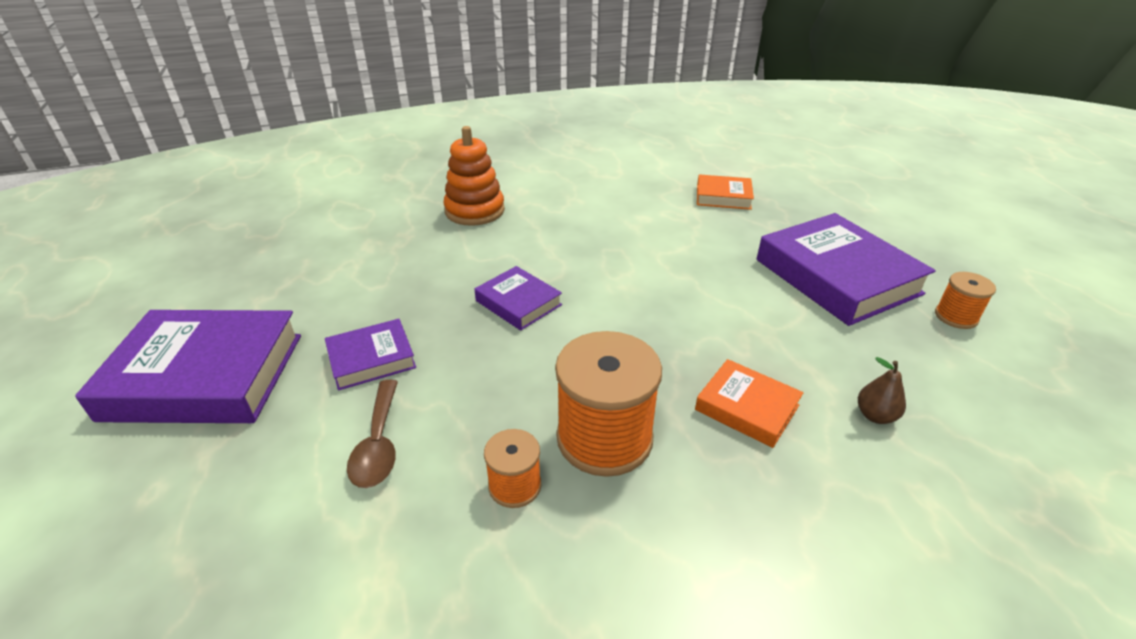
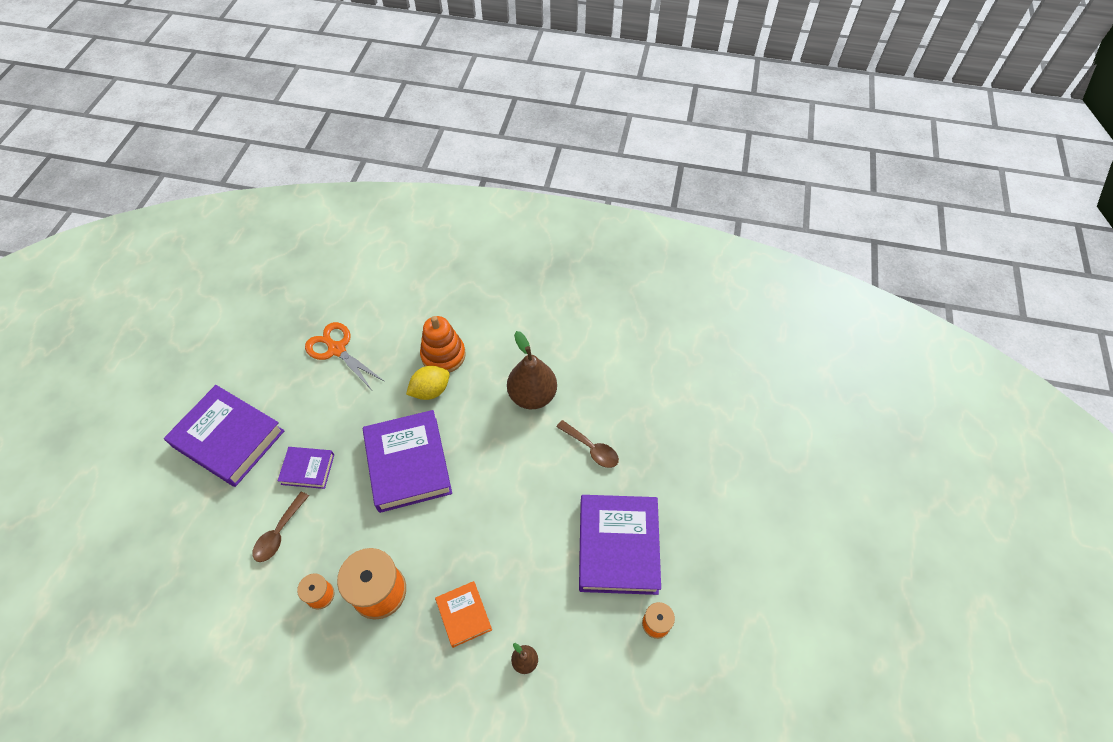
camera: 30 degrees right, 20 degrees up
purple book [475,266,562,330] -> purple book [363,410,452,513], size x1.94
orange book [697,174,754,210] -> none
none -> orange scissors [305,322,384,390]
none -> yellow lemon [406,366,450,400]
none -> brown pear [507,331,557,409]
none -> brown spoon [557,420,619,468]

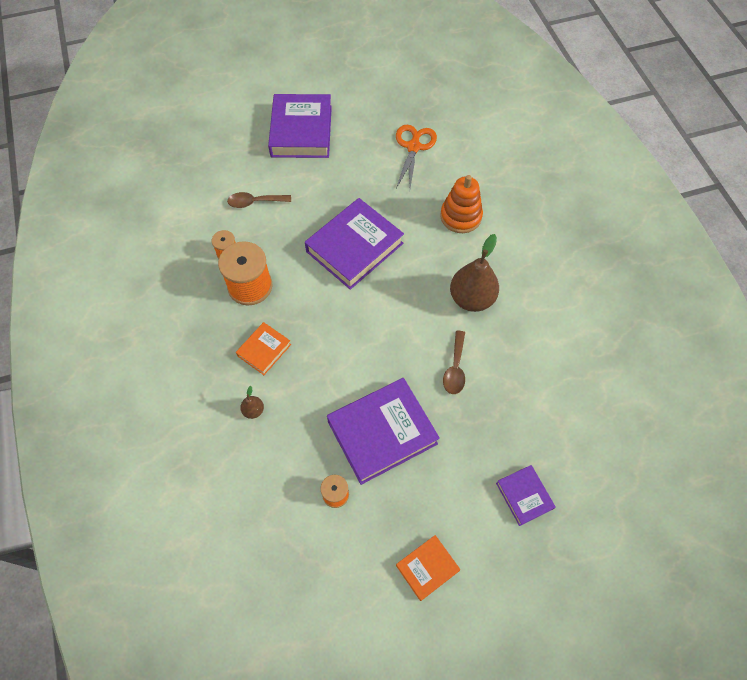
camera: 60 degrees right, 5 degrees up
purple book [278,447,334,489] -> purple book moved to [496,465,556,526]
yellow lemon [406,366,450,400] -> none
none -> orange book [396,535,460,601]

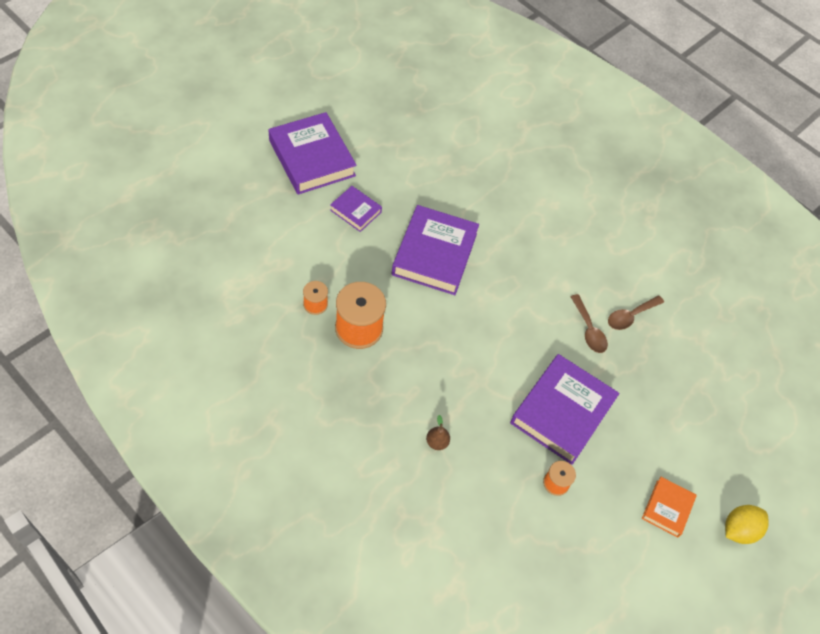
camera: 35 degrees left, 5 degrees down
brown spoon [227,192,291,208] -> brown spoon moved to [608,296,664,330]
orange book [236,322,291,375] -> none
orange scissors [396,125,437,188] -> none
orange stacking toy [440,175,483,233] -> none
brown pear [450,234,499,312] -> none
purple book [496,465,556,526] -> purple book moved to [330,186,382,232]
none -> yellow lemon [725,505,769,544]

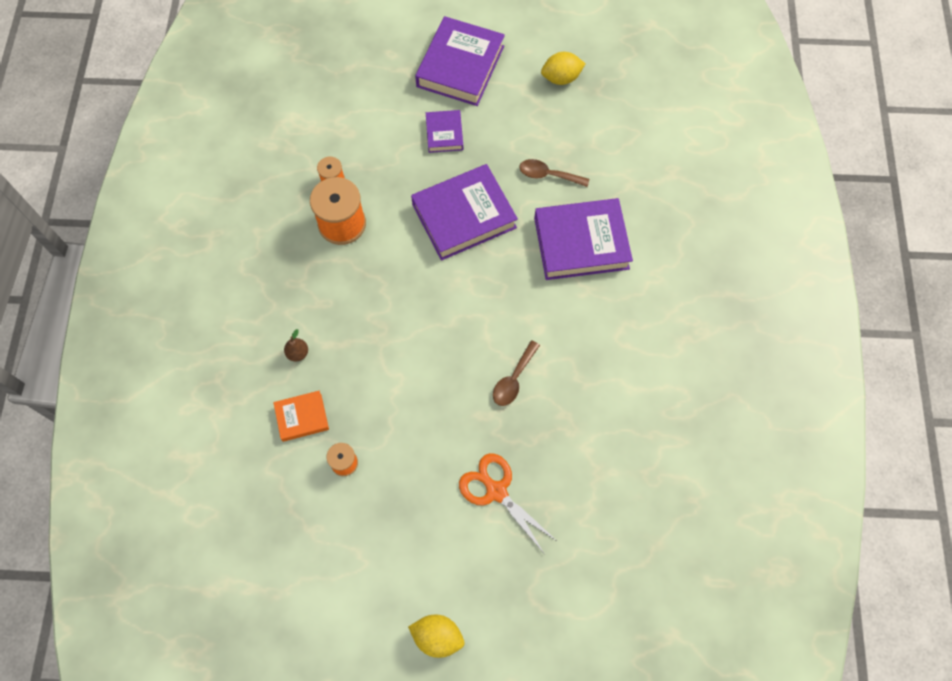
camera: 55 degrees right, 10 degrees up
purple book [510,354,619,465] -> purple book moved to [534,198,633,280]
brown spoon [608,296,664,330] -> brown spoon moved to [520,159,589,187]
orange book [642,477,697,538] -> orange book moved to [273,391,329,442]
none -> orange scissors [459,453,558,553]
none -> yellow lemon [541,52,585,85]

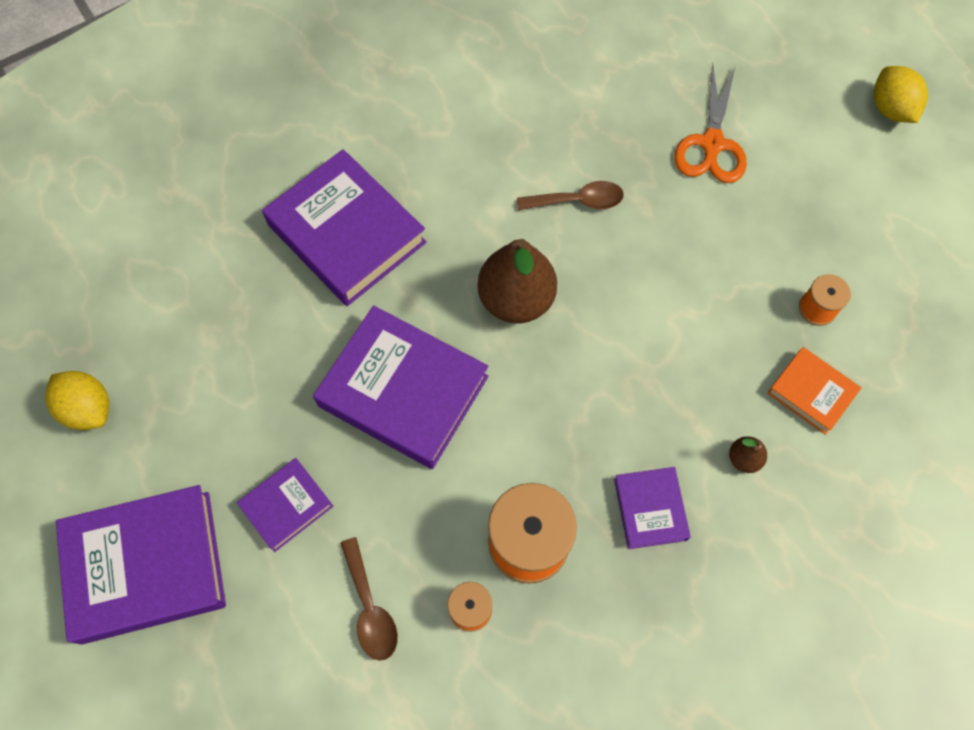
camera: 125 degrees left, 0 degrees up
brown spoon [520,159,589,187] -> brown spoon moved to [340,537,398,661]
none -> brown pear [477,239,557,323]
none -> purple book [614,467,691,549]

